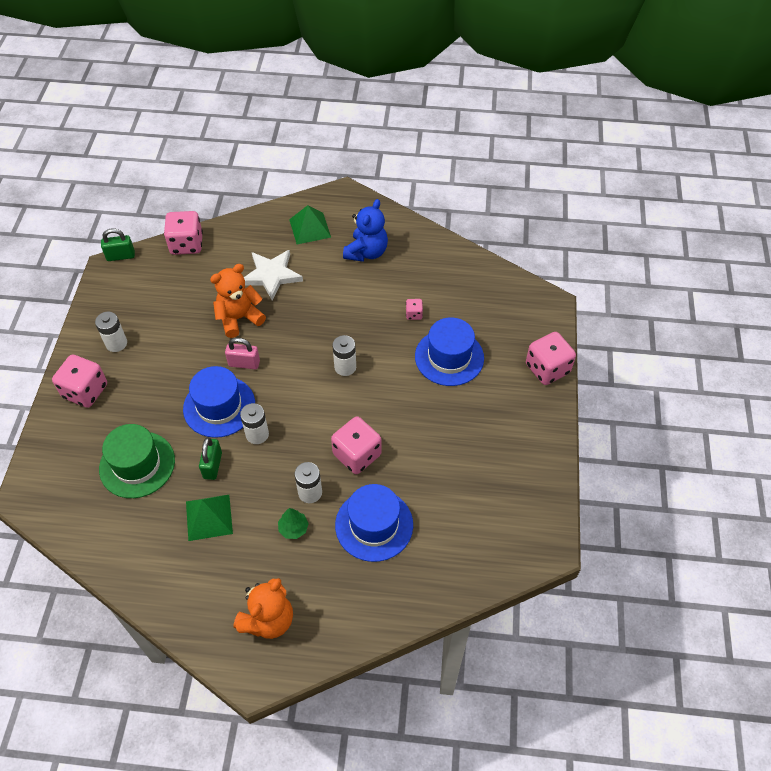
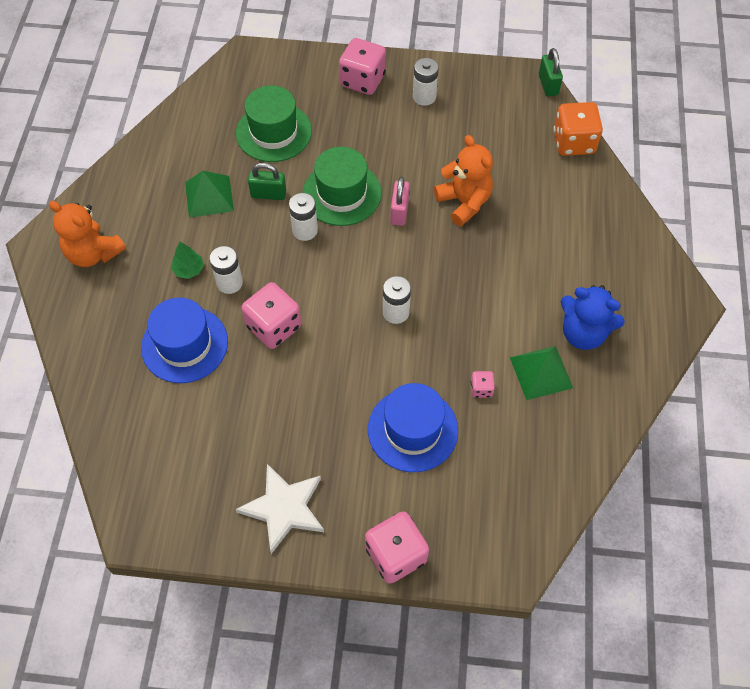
camera: 90 degrees right, 5 degrees up
pink dice [164,211,203,255] -> orange dice [553,102,603,156]
blue hat [183,366,255,438] -> green hat [303,147,382,226]
white star [244,250,303,301] -> white star moved to [236,464,324,554]
green pyramid [289,205,331,244] -> green pyramid moved to [510,346,573,400]

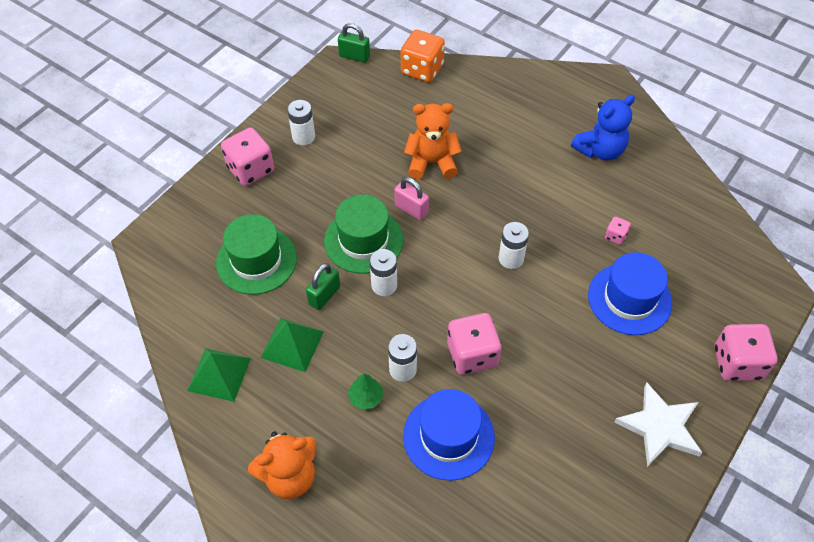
camera: 60 degrees left, 5 degrees down
green pyramid [510,346,573,400] -> green pyramid moved to [187,348,251,402]

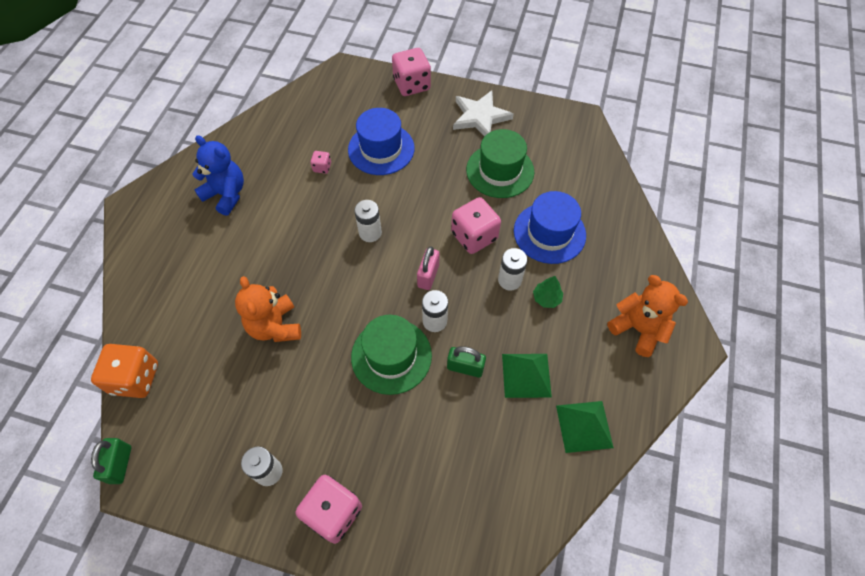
camera: 110 degrees left, 5 degrees up
green hat [216,214,297,295] -> green hat moved to [466,129,534,198]
pink padlock [394,177,429,220] -> pink padlock moved to [417,247,440,290]

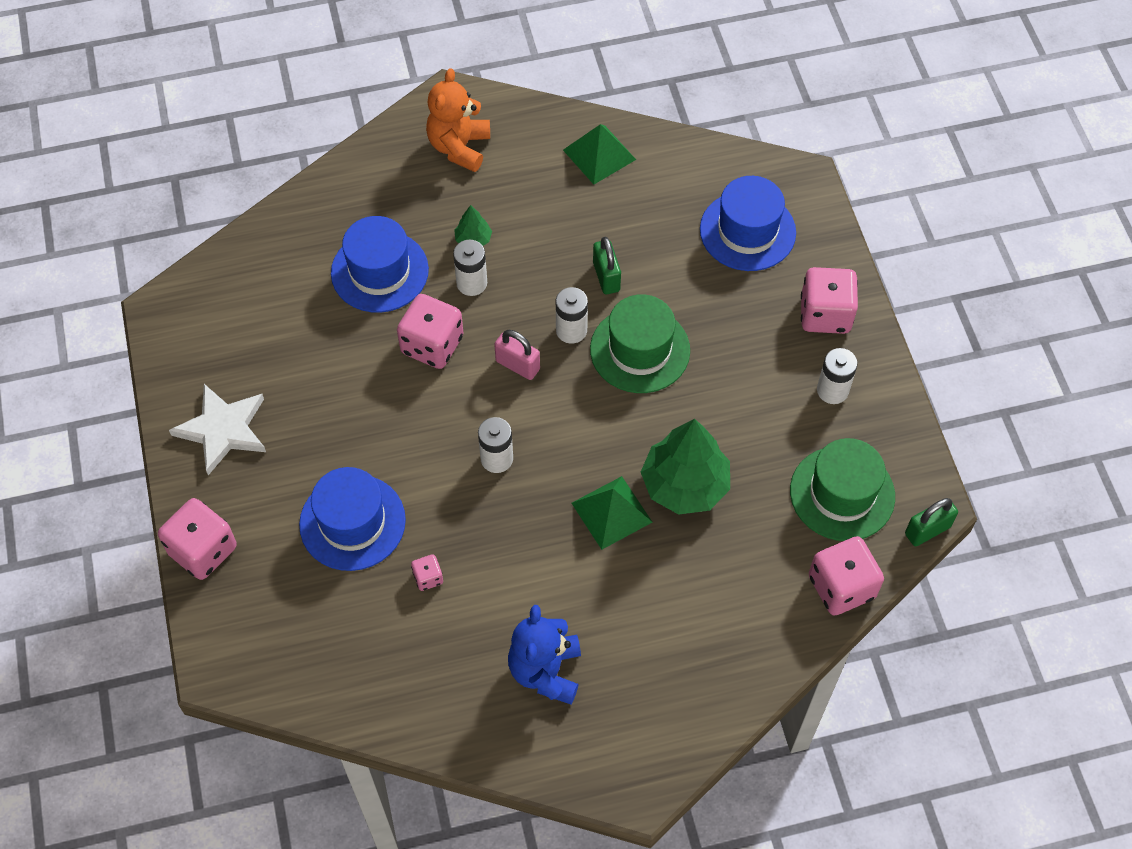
camera: 120 degrees left, 0 degrees up
orange dice [91,344,158,398] -> pink dice [809,536,884,616]
orange teddy bear [235,276,301,342] -> green tree [641,419,730,515]
pink padlock [417,247,440,290] -> pink padlock turned 45 degrees clockwise [494,330,540,380]
green hat [466,129,534,198] -> green hat moved to [790,438,895,541]
green pyramid [502,354,552,398] -> green pyramid moved to [572,476,652,550]
none -> blue hat [700,176,796,271]

